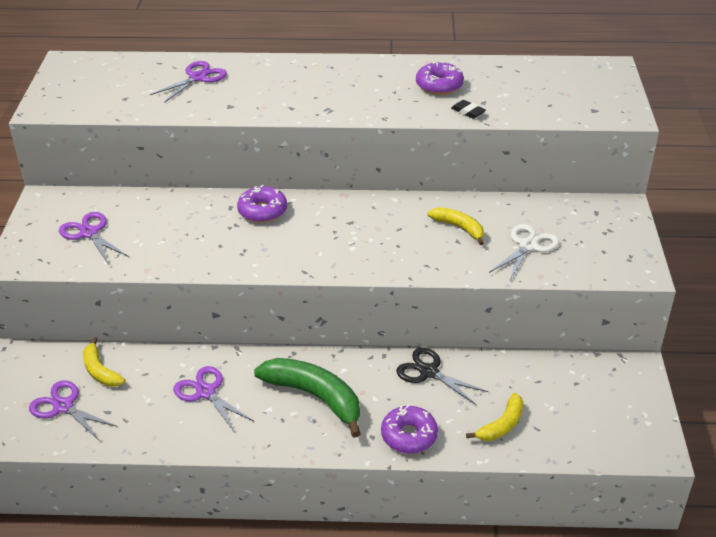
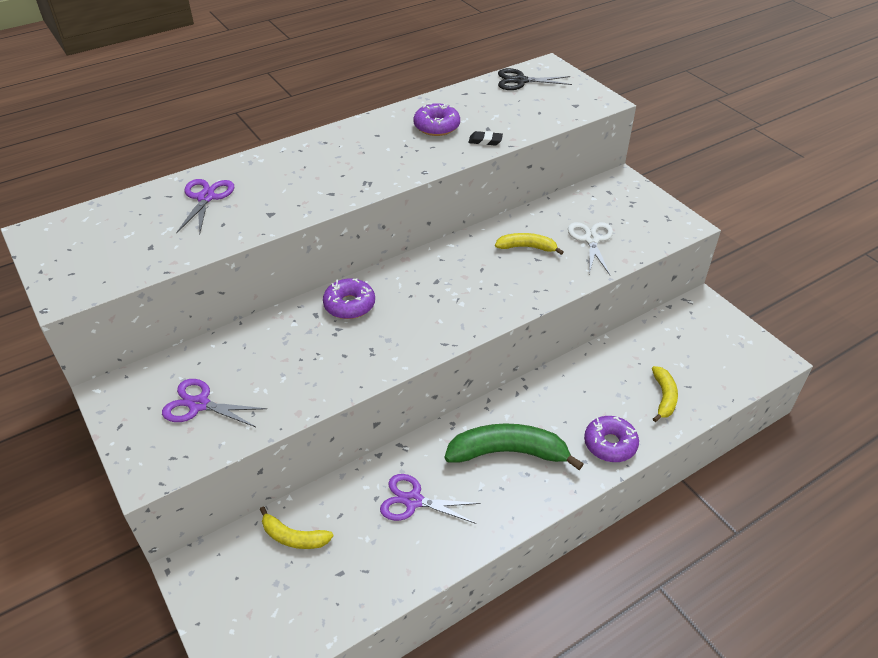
camera: 35 degrees left, 5 degrees up
purple scissors [29,380,118,441] -> none
black scissors [396,347,489,405] -> black scissors moved to [498,68,572,90]

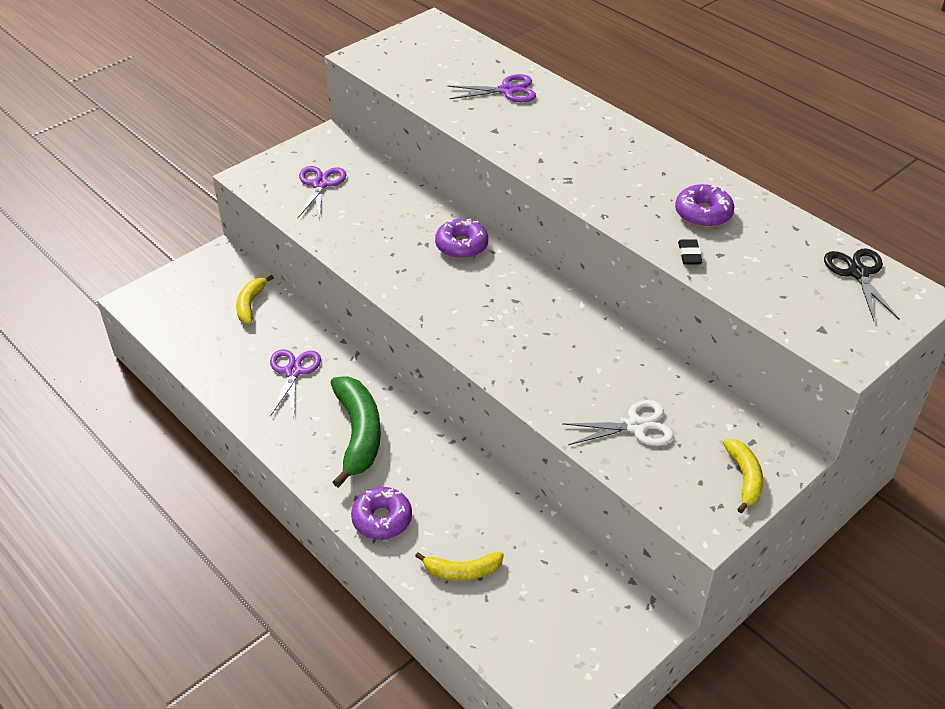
camera: 80 degrees right, 0 degrees up
yellow banana [495,233,564,255] -> yellow banana moved to [723,439,763,513]

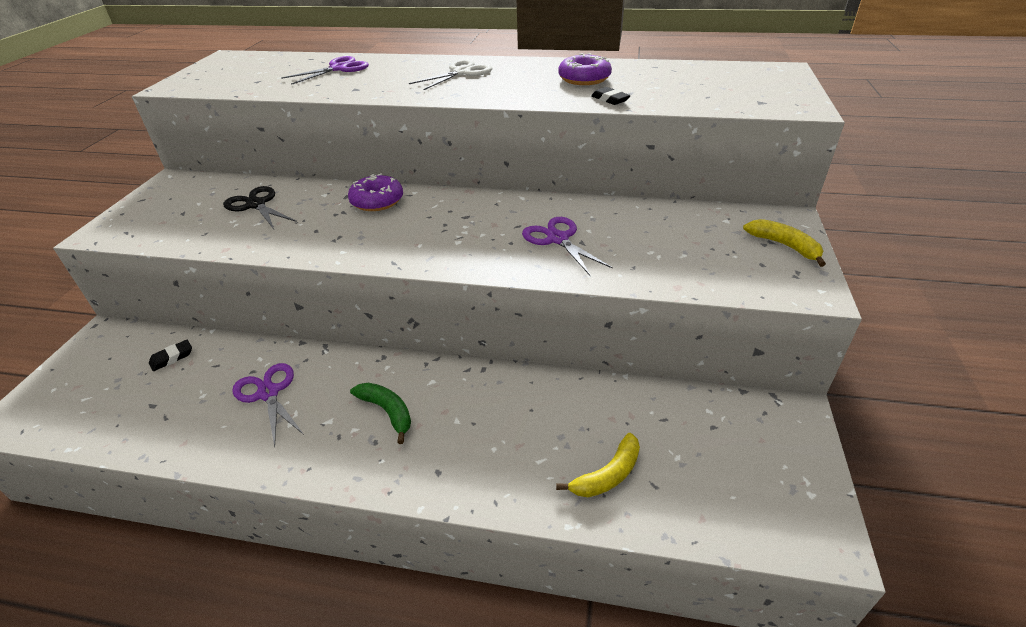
camera: 35 degrees left, 5 degrees down
yellow banana [236,275,274,324] -> black eraser [149,340,192,371]
purple scissors [298,166,346,221] -> purple scissors moved to [522,217,613,277]
green banana [331,376,381,488] -> green banana [350,383,411,444], size x0.57
purple donut [351,487,412,540] -> none
white scissors [562,400,674,446] -> white scissors moved to [409,59,493,90]
black scissors [824,249,900,321] -> black scissors moved to [223,186,297,229]

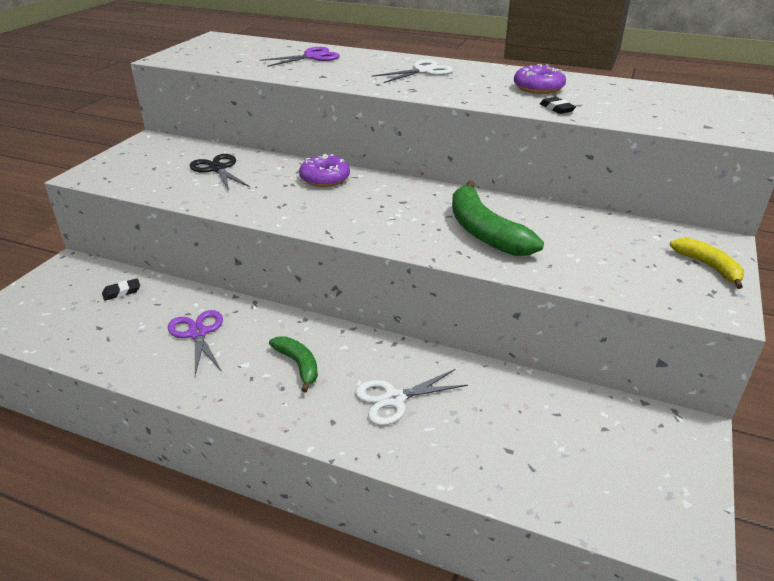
camera: 10 degrees right, 5 degrees down
purple scissors [522,217,613,277] -> green banana [452,180,544,256]
yellow banana [556,433,640,497] -> none
none -> white scissors [355,369,468,426]

